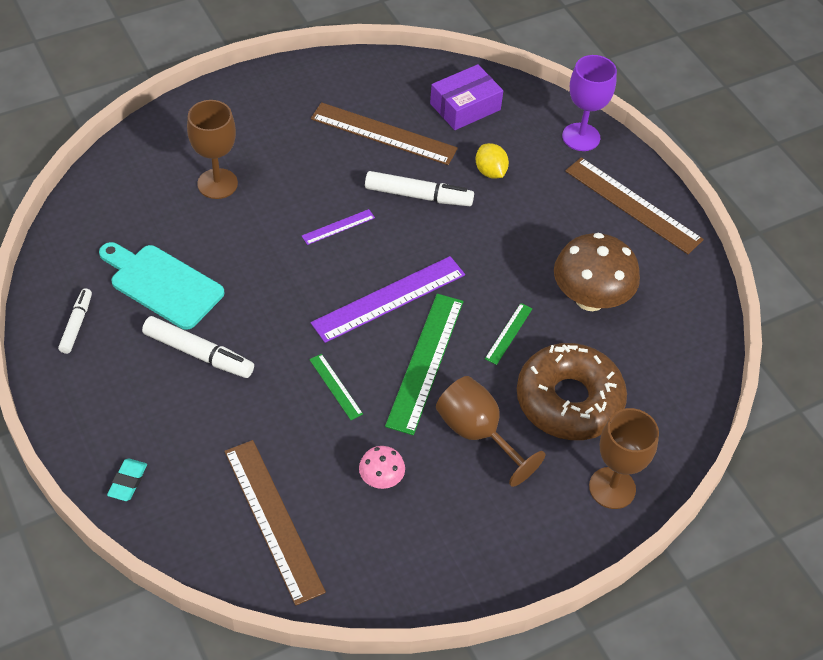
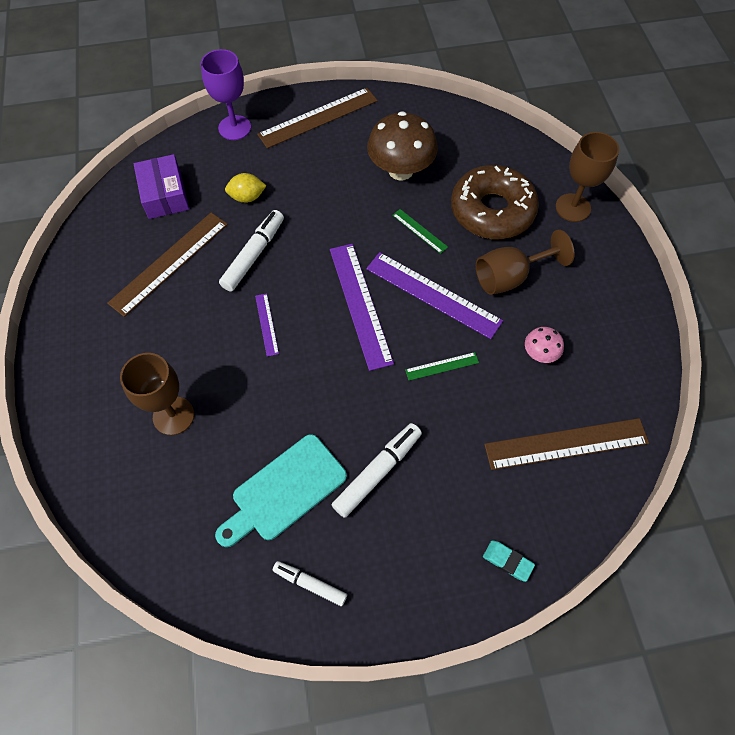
camera: 70 degrees left, 10 degrees up
green ruler [385,294,463,435] -> purple ruler [366,252,503,339]

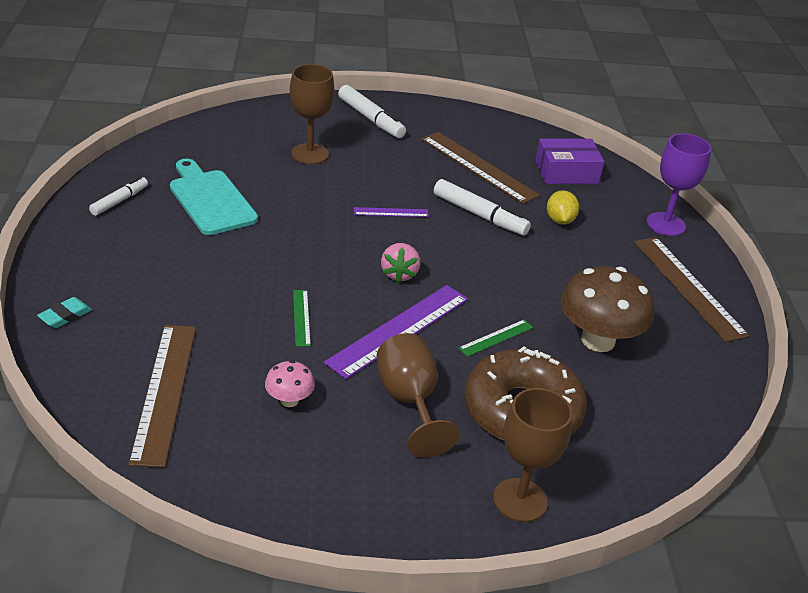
camera: 95 degrees right, 25 degrees down
purple ruler [330,244,394,371] -> pink strawberry [381,243,420,283]
white marker [332,423,422,518] -> white marker moved to [338,85,406,138]

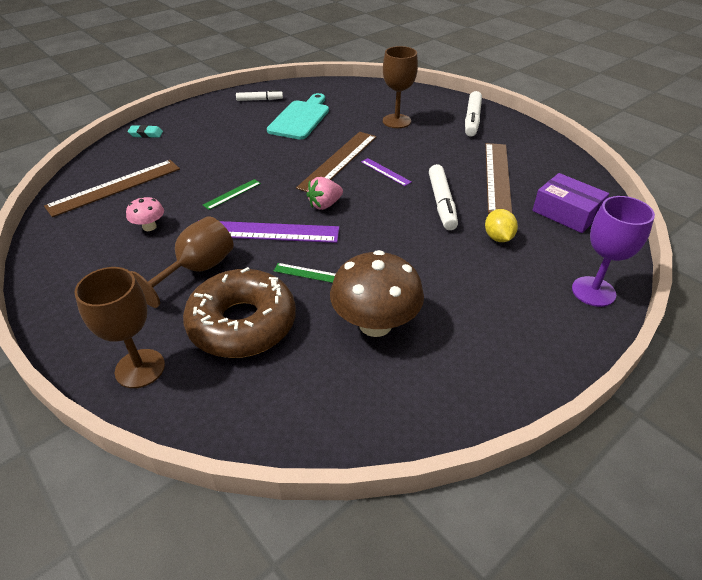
camera: 55 degrees right, 5 degrees up
yellow lemon [547,190,579,225] -> yellow lemon turned 60 degrees counterclockwise [485,209,518,242]
brown ruler [634,237,749,342] -> brown ruler moved to [296,132,377,192]

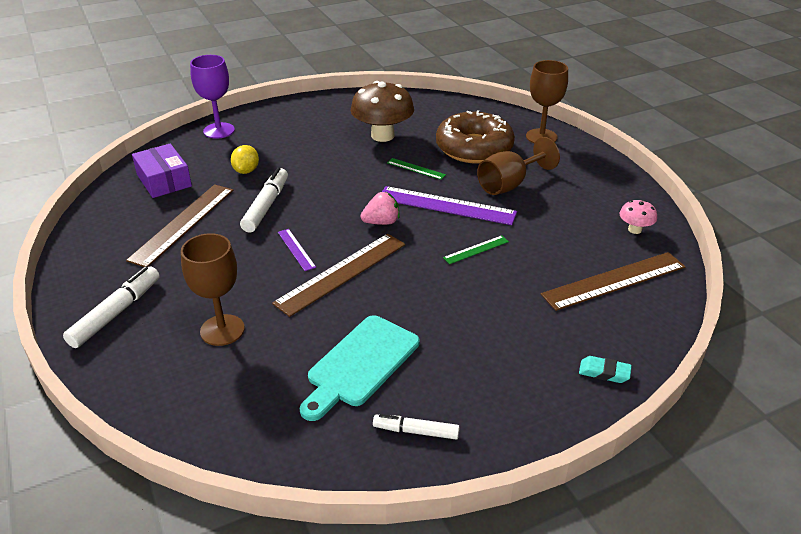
camera: 165 degrees left, 5 degrees down
pink mushroom [126,197,164,231] -> pink mushroom moved to [620,200,657,234]

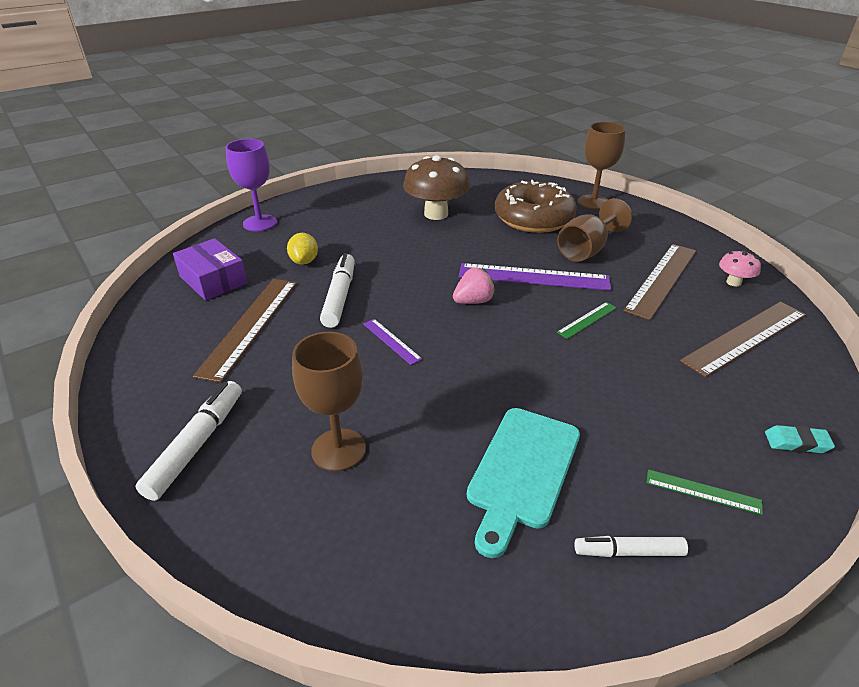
camera: 10 degrees left, 0 degrees up
brown ruler [272,234,405,317] -> brown ruler moved to [623,244,696,320]
green ruler [387,158,446,180] -> green ruler moved to [647,469,763,515]

